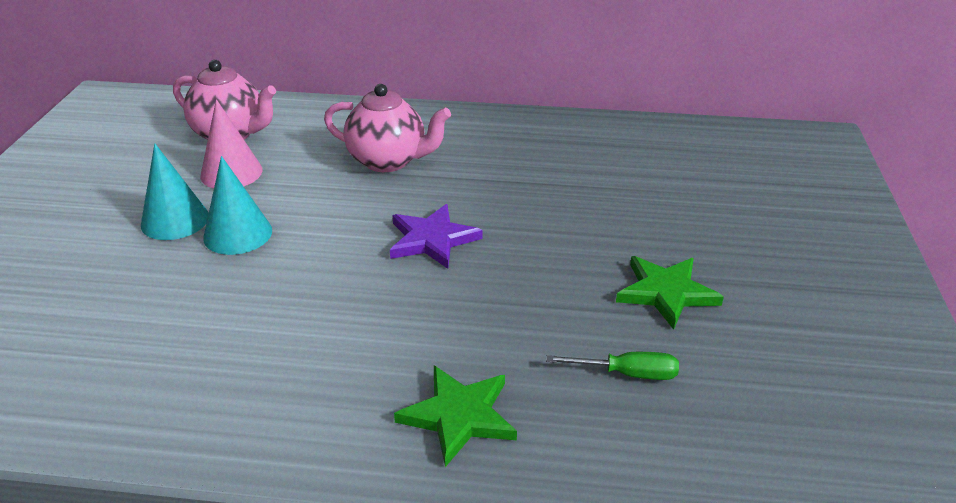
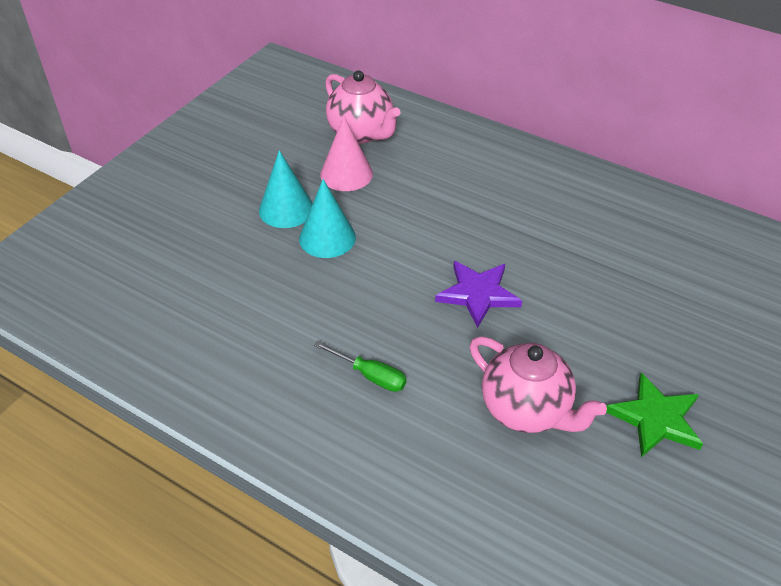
camera: 25 degrees right, 10 degrees up
pink teapot [324,84,451,172] -> pink teapot moved to [470,336,607,433]
green star [394,365,517,467] -> none
green screwdriver [546,352,679,380] -> green screwdriver moved to [314,341,407,392]

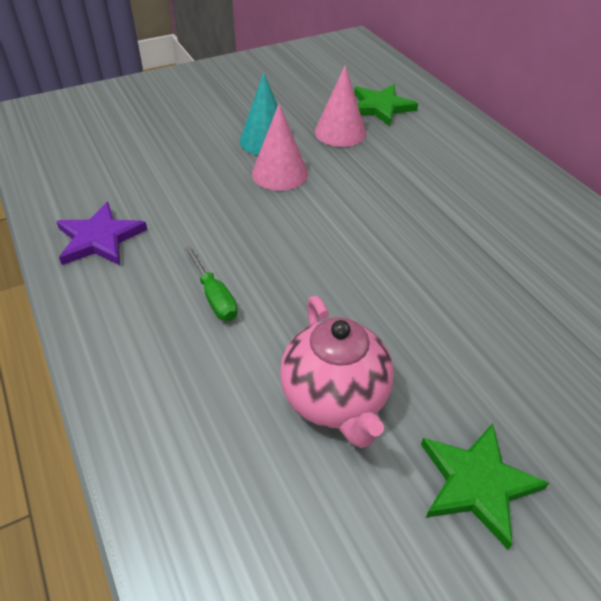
camera: 30 degrees right, 0 degrees up
turquoise cone [299,179,356,258] -> pink cone [252,104,308,191]
pink teapot [325,70,400,144] -> green star [354,84,418,126]
purple star [435,261,522,328] -> purple star moved to [56,202,147,265]

